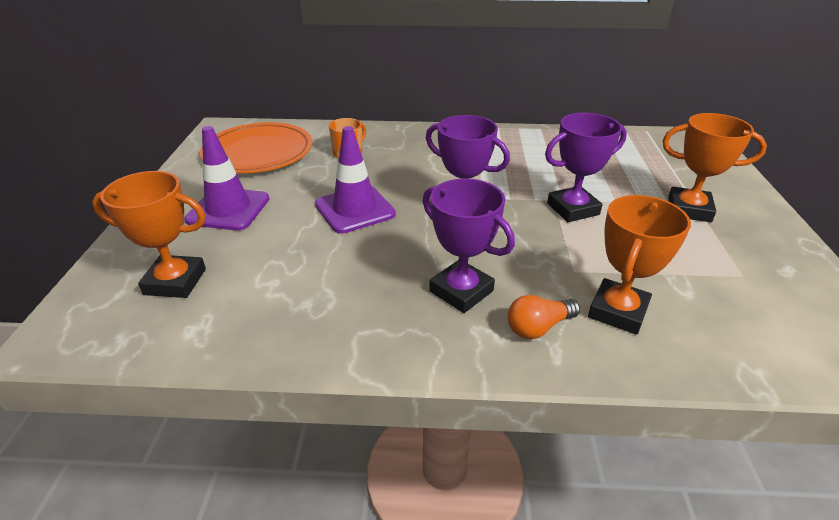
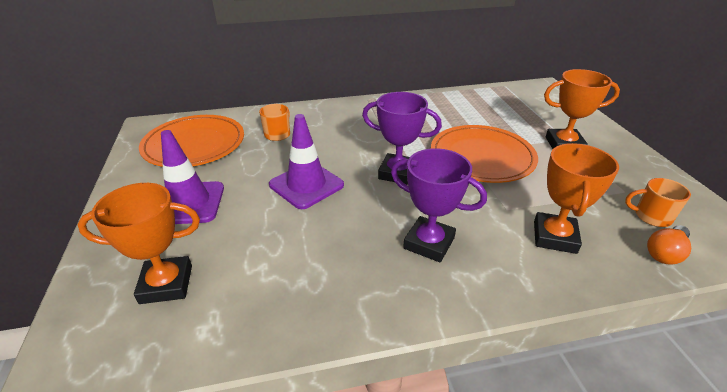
camera: 15 degrees left, 0 degrees up
orange light bulb [508,295,580,339] -> orange light bulb moved to [647,225,691,264]
purple trophy [545,113,627,222] -> orange plate [431,125,538,183]
none -> orange mug [625,178,691,227]

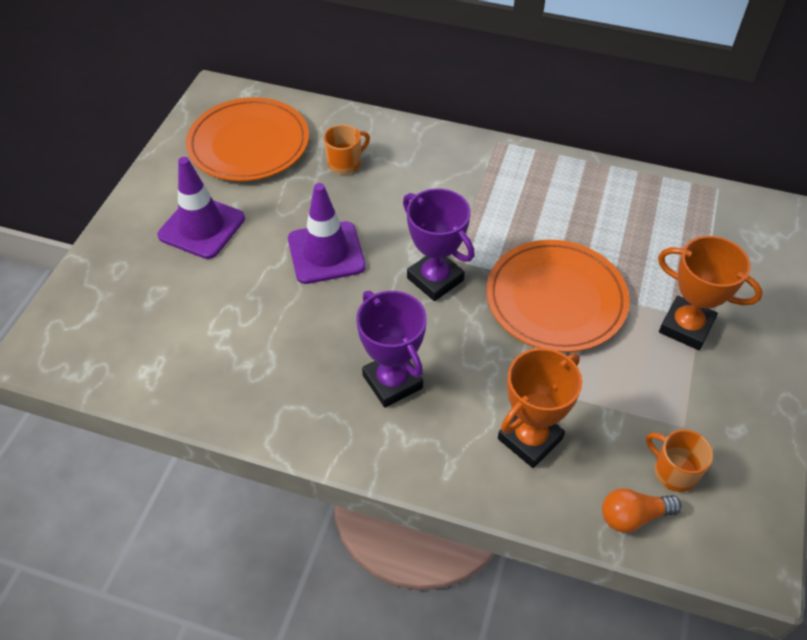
camera: 30 degrees right, 15 degrees up
orange trophy [77,183,200,304] -> none

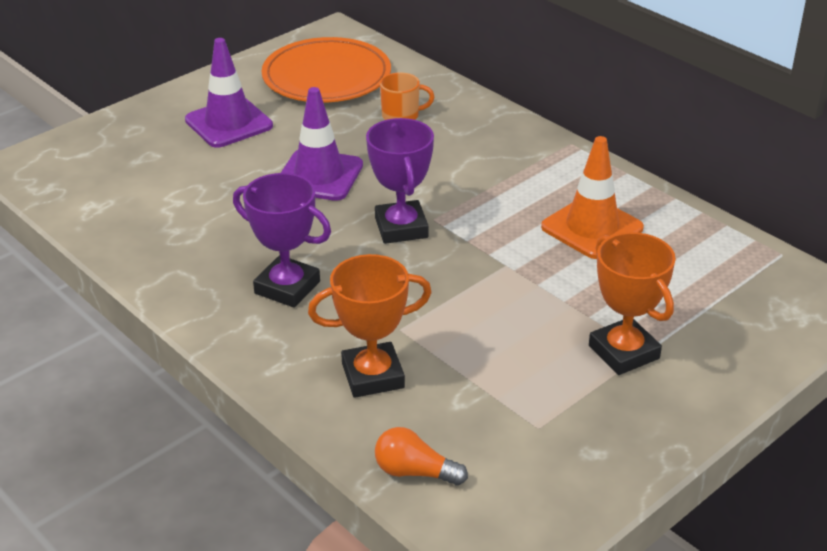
camera: 30 degrees right, 15 degrees down
purple trophy [356,291,427,408] -> purple trophy turned 60 degrees counterclockwise [233,173,331,308]
orange plate [486,240,630,352] -> none
orange mug [646,430,713,492] -> none
none -> orange traffic cone [541,136,644,259]

